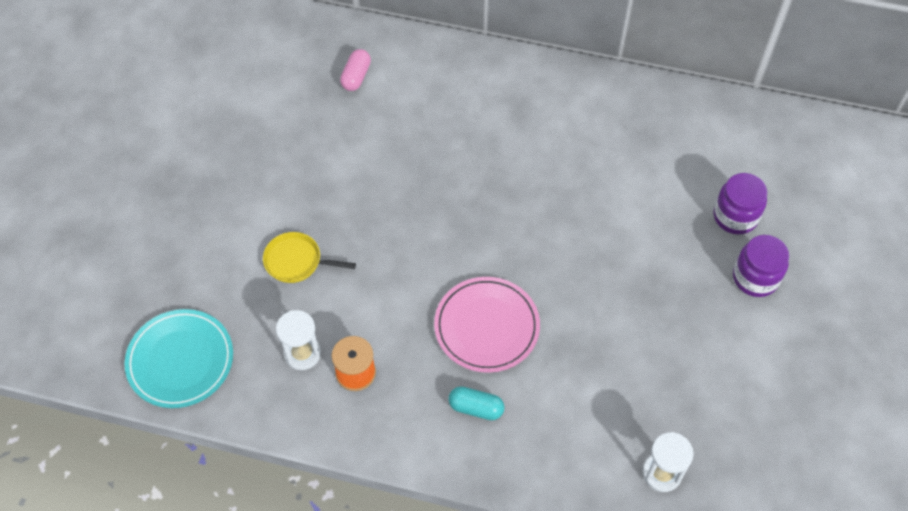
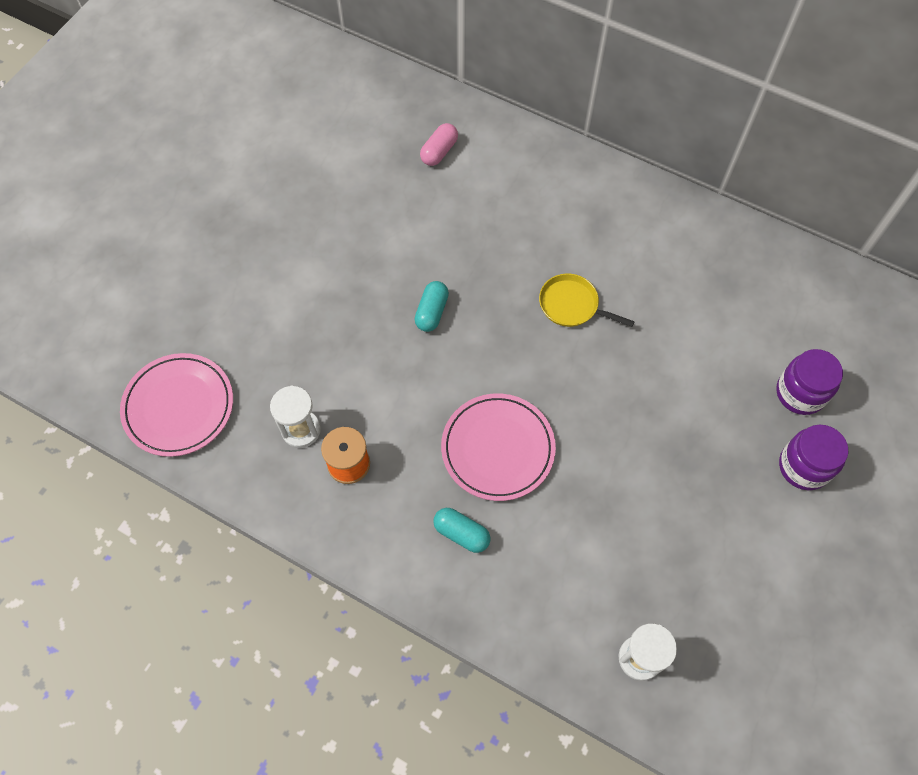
camera: 15 degrees right, 5 degrees up
turquoise plate [125,309,233,408] -> pink plate [120,353,233,457]
yellow pan [263,232,356,283] -> yellow pan moved to [539,274,635,327]
none -> turquoise capsule [415,281,449,332]

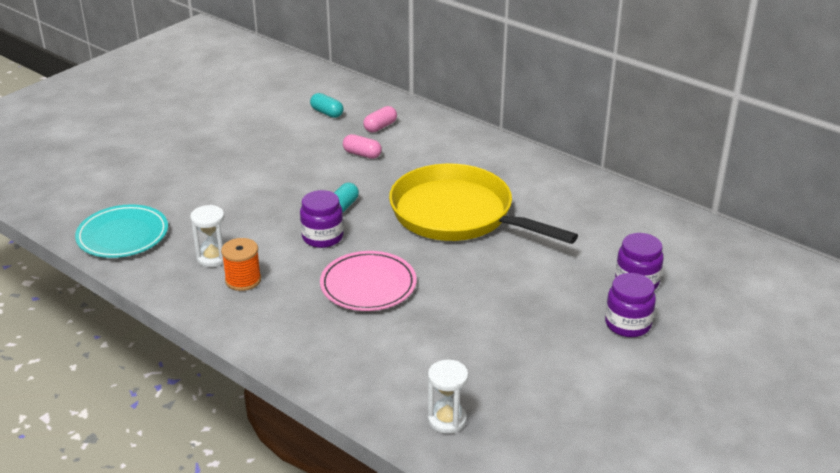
camera: 10 degrees right, 30 degrees down
pink plate [120,353,233,457] -> turquoise plate [75,204,168,258]
turquoise capsule [433,508,491,553] -> turquoise capsule moved to [310,93,343,118]
yellow pan [539,274,635,327] -> yellow pan [389,164,578,244], size x2.48
none -> purple jar [300,190,343,248]
none -> pink capsule [343,134,382,159]

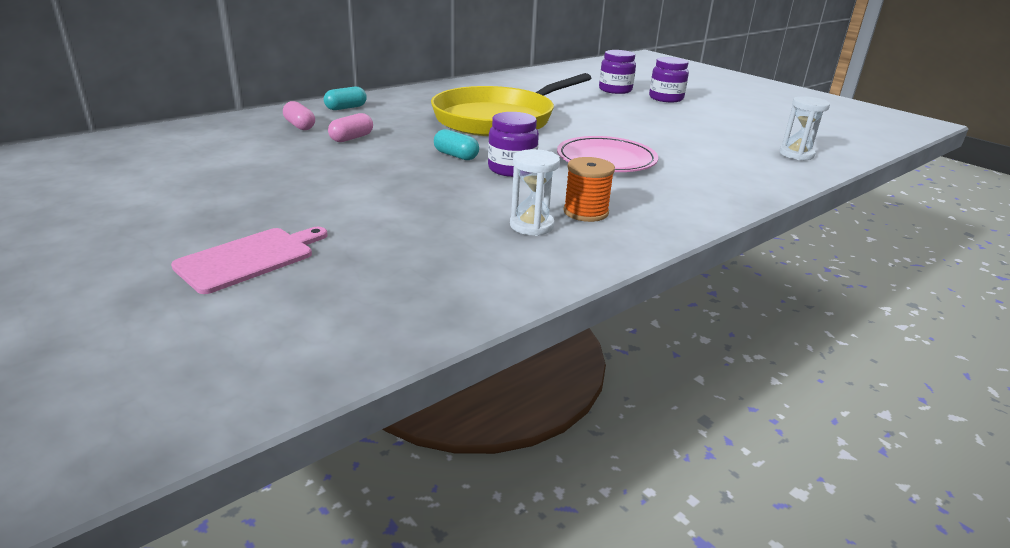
camera: 80 degrees left, 5 degrees down
turquoise plate [75,204,168,258] -> none
turquoise capsule [310,93,343,118] -> turquoise capsule moved to [324,87,367,110]
none -> pink cutting board [171,227,327,294]

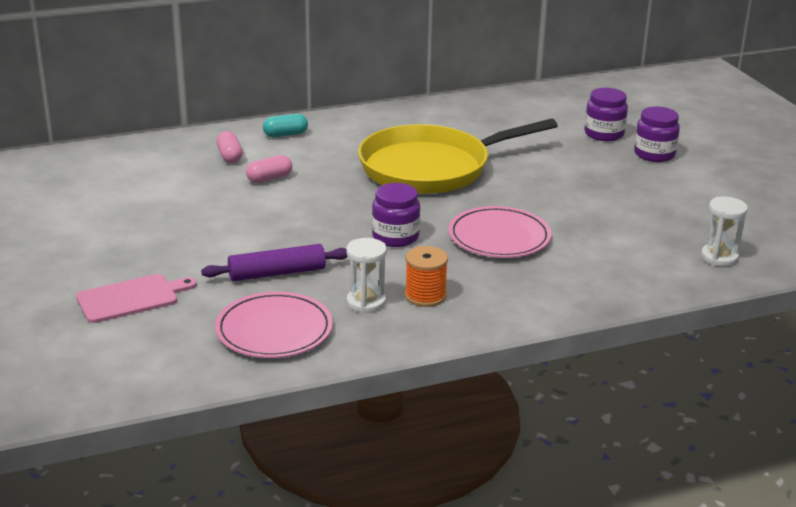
camera: 20 degrees right, 0 degrees up
turquoise capsule [434,129,479,160] -> none
none -> purple rolling pin [201,244,348,281]
none -> pink plate [215,291,333,358]

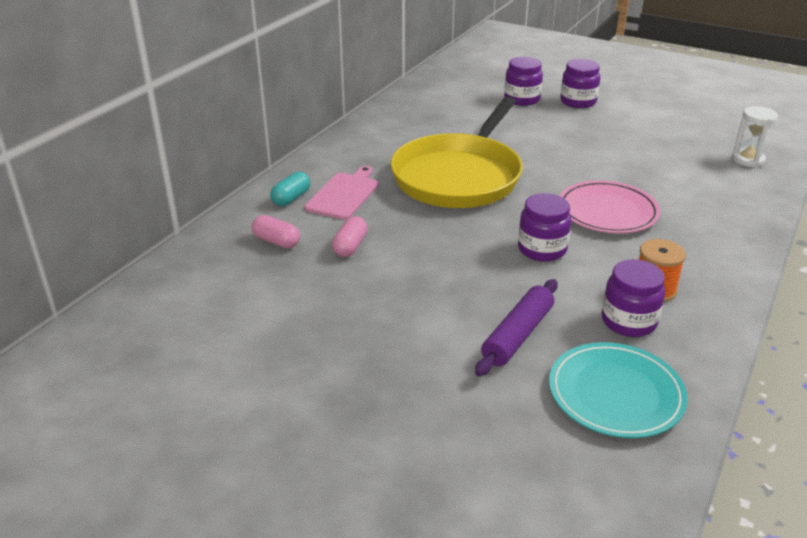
camera: 40 degrees left, 5 degrees up
pink cutting board [76,274,197,323] -> pink cutting board moved to [305,166,379,220]
pink plate [215,291,333,358] -> turquoise plate [549,342,688,438]
white hourglass [346,238,387,313] -> purple jar [602,259,665,337]

